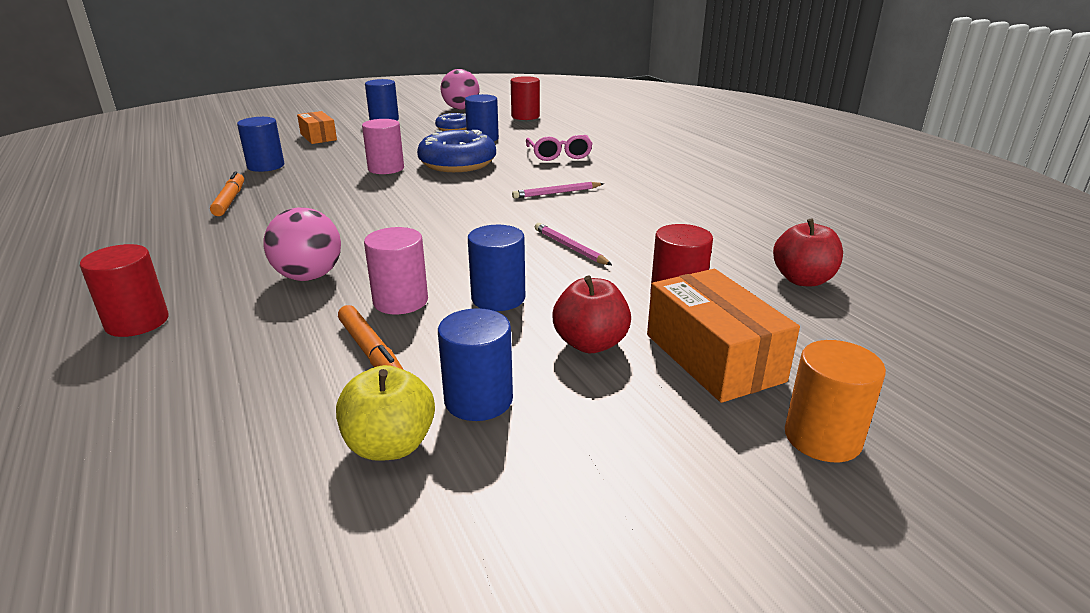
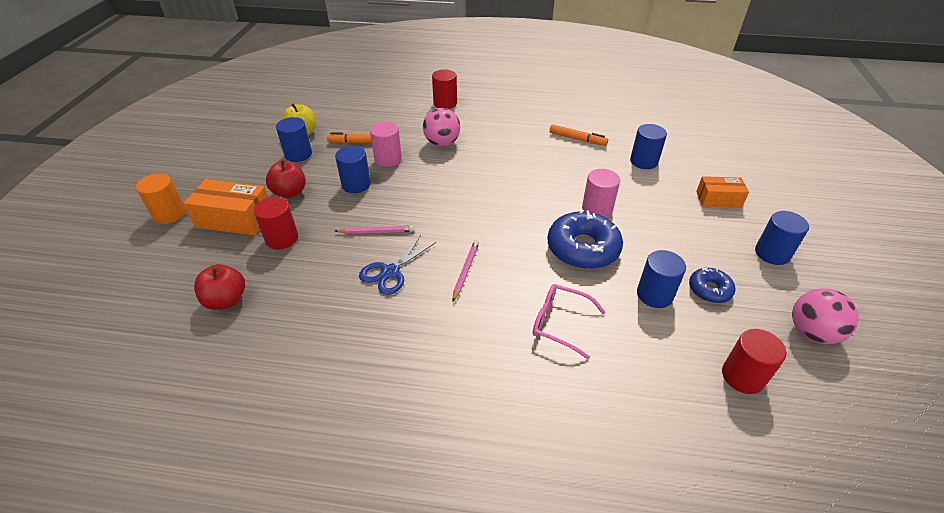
camera: 125 degrees right, 15 degrees up
none -> blue scissors [359,235,436,295]

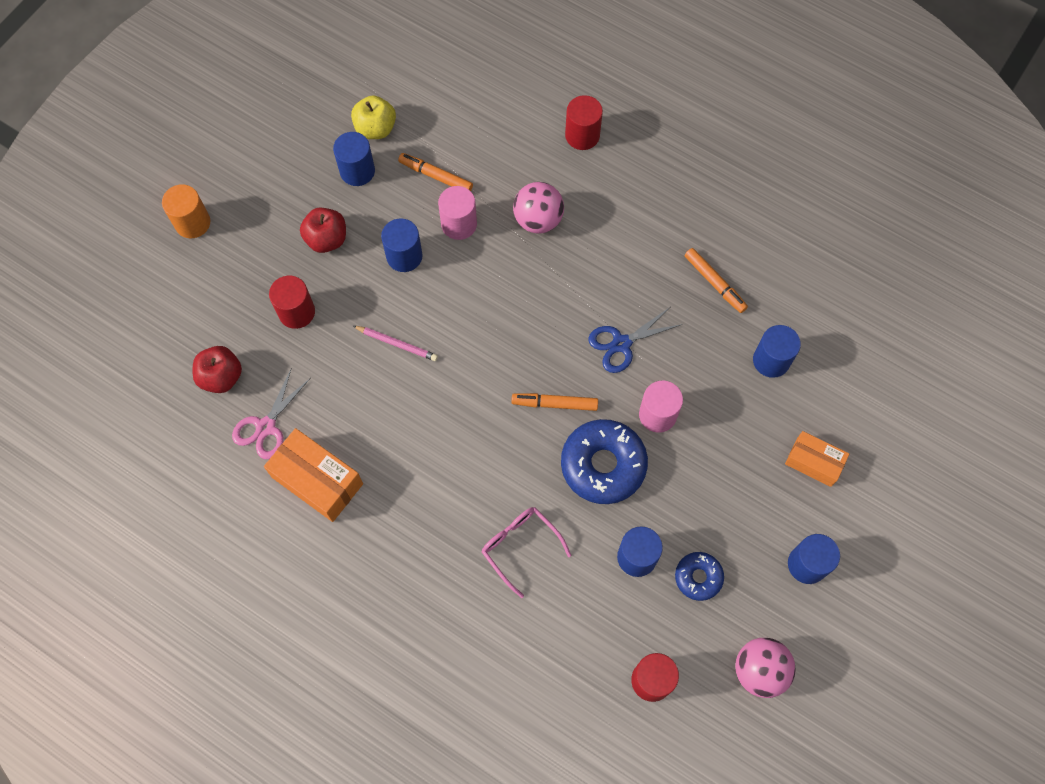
camera: 25 degrees right, 25 degrees up
orange box [184,179,268,236] -> orange box moved to [264,428,363,522]
blue scissors [359,235,436,295] -> blue scissors moved to [588,307,683,373]
pink pencil [452,240,479,301] -> none
none -> pink scissors [232,368,310,459]
none -> orange marker [511,393,598,411]

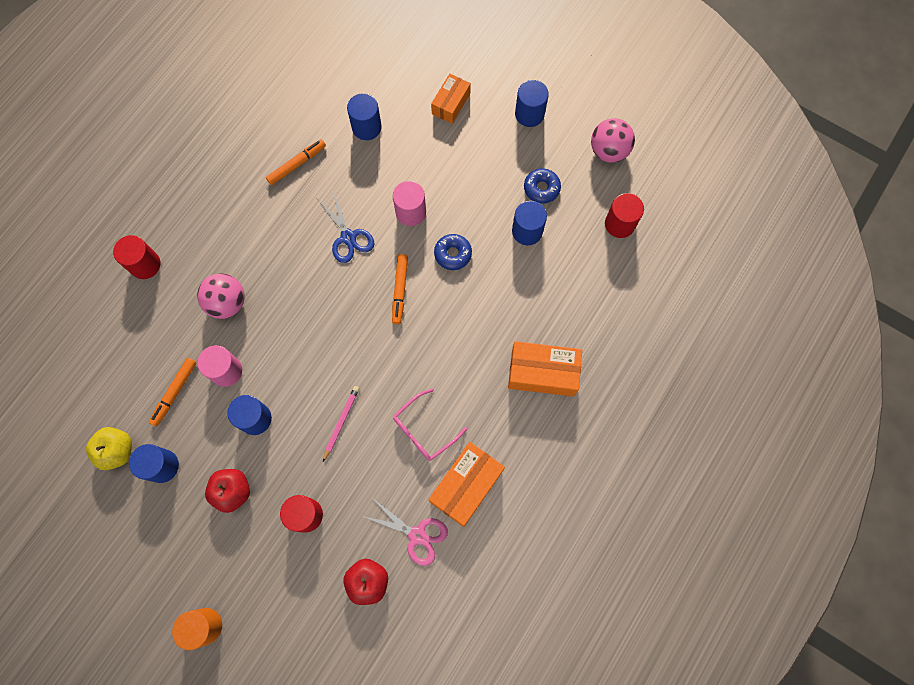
camera: 90 degrees left, 5 degrees up
pink glasses [482,507,571,598] -> pink glasses moved to [393,388,467,461]
blue donut [561,419,648,504] -> blue donut [434,234,472,270], size x0.54
none -> orange box [508,341,582,397]

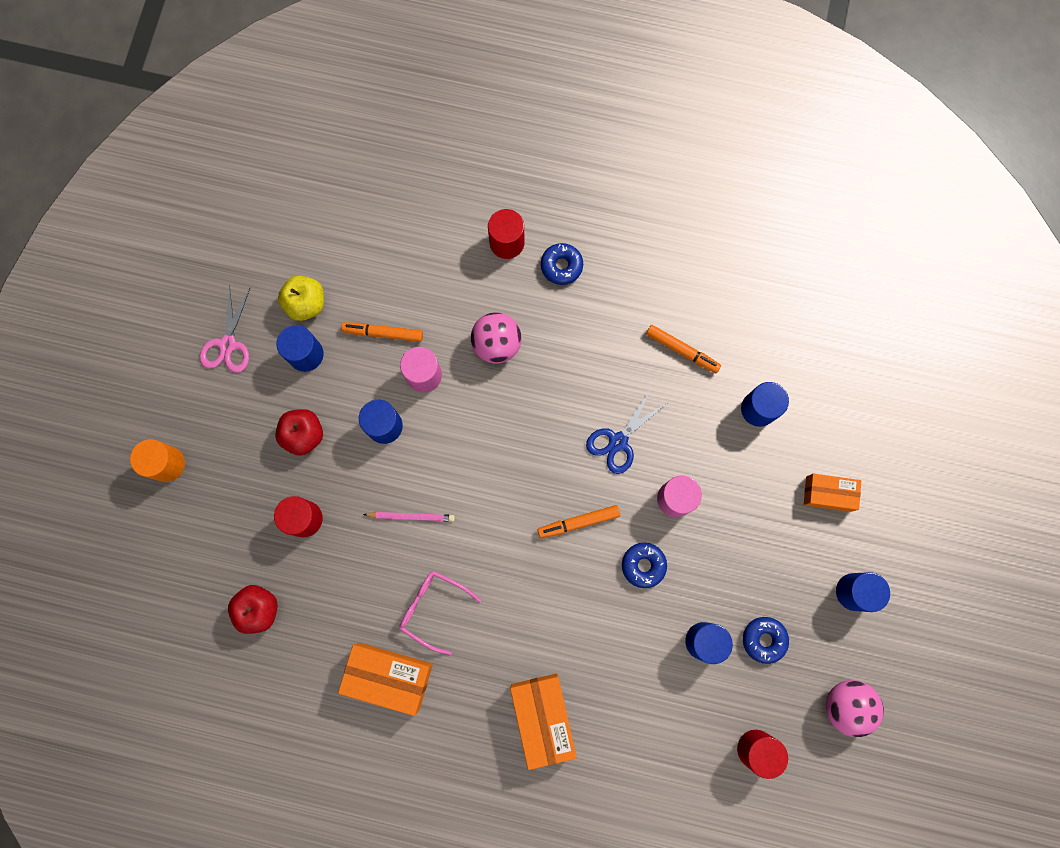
camera: 70 degrees right, 5 degrees up
pink scissors [362,500,448,566] -> pink scissors moved to [199,285,250,373]
none -> blue donut [541,243,583,285]

